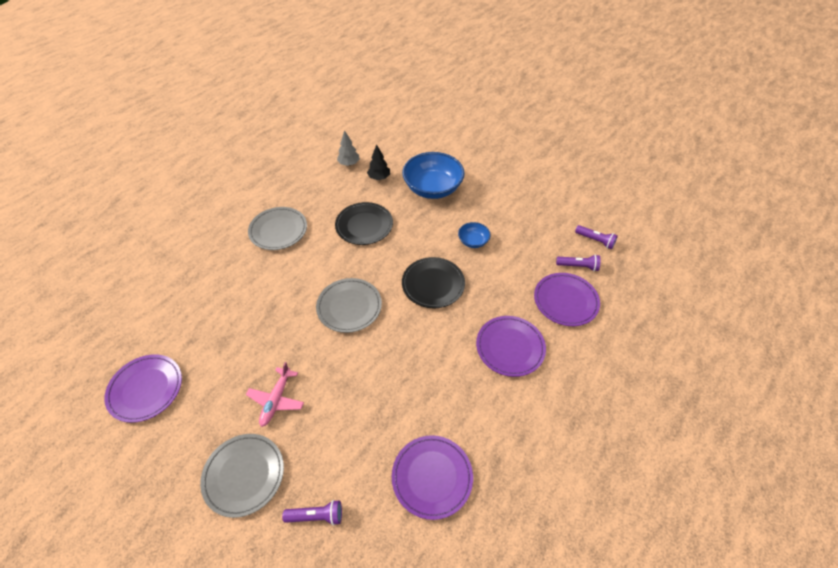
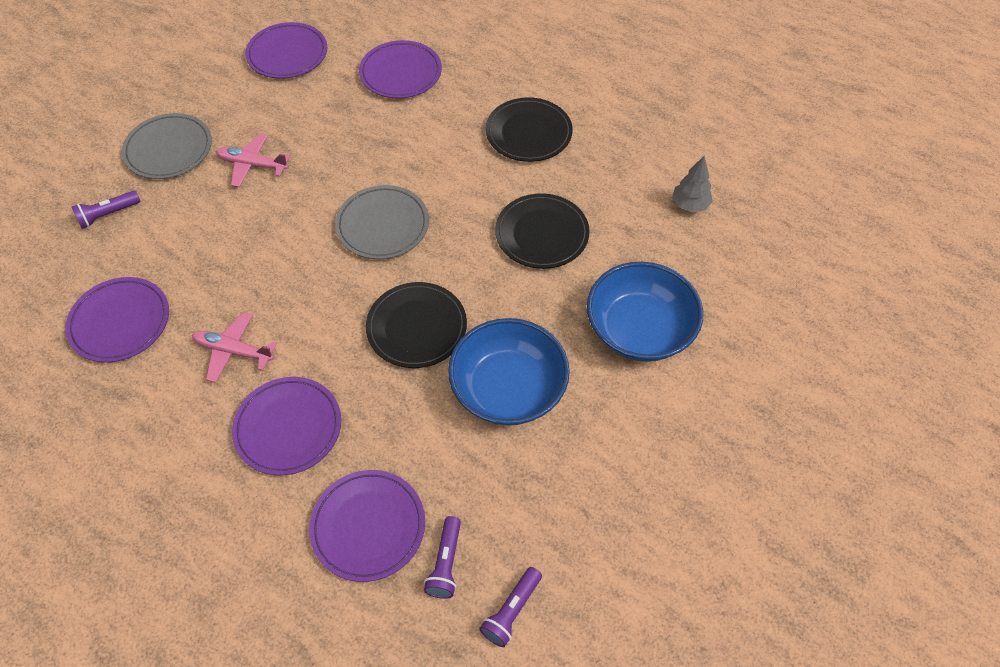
camera: 90 degrees right, 5 degrees up
grey plate [248,207,307,250] -> black plate [486,97,573,162]
purple flashlight [282,500,342,526] -> purple flashlight turned 60 degrees clockwise [72,191,140,229]
black tree [367,144,390,180] -> none
blue bowl [458,222,491,248] -> blue bowl [448,318,570,426], size x2.06
none -> pink plane [192,312,277,383]
none -> purple plate [359,40,442,99]

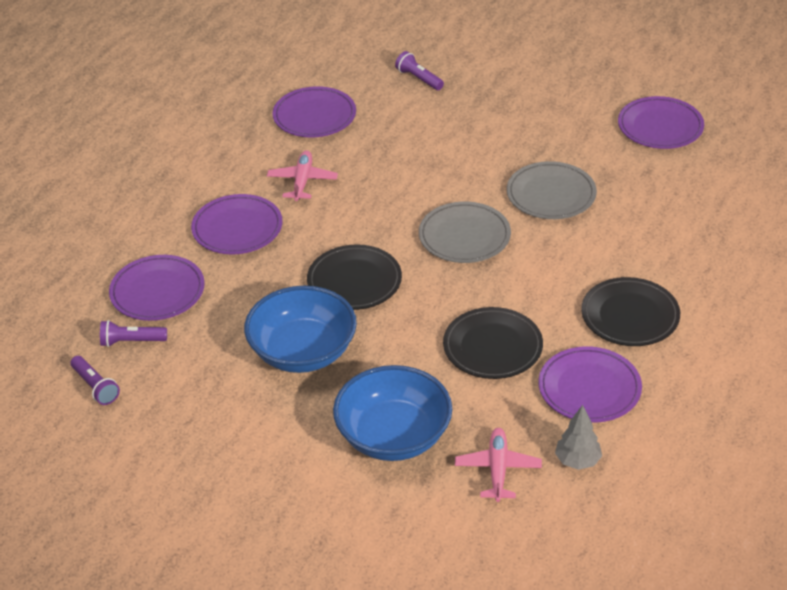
camera: 80 degrees right, 15 degrees down
grey plate [122,113,212,179] -> grey plate moved to [507,161,597,219]
pink plane [216,133,291,187] -> pink plane moved to [455,428,542,502]
purple plate [359,40,442,99] -> purple plate moved to [538,346,642,423]
purple flashlight [479,567,542,647] -> purple flashlight turned 150 degrees counterclockwise [70,356,120,405]

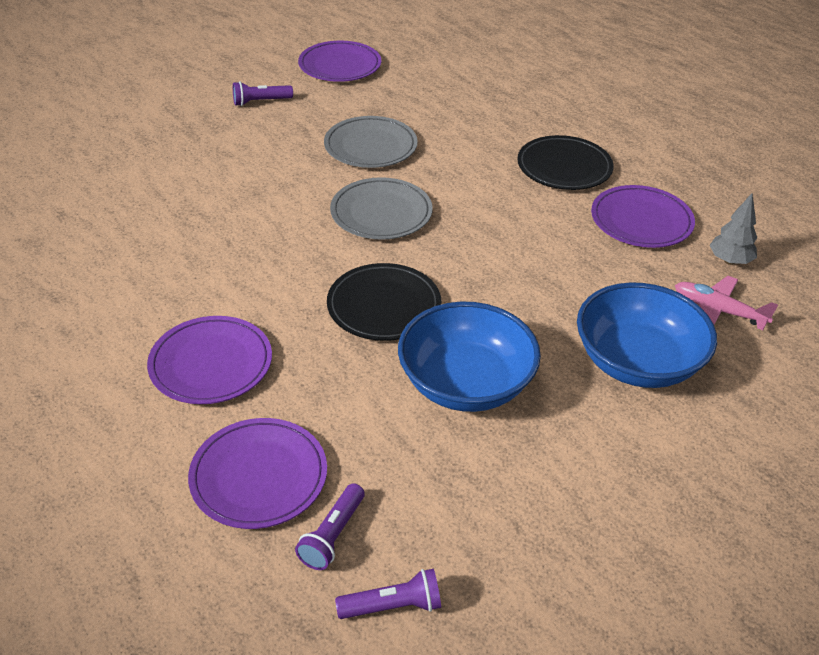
camera: 65 degrees left, 0 degrees up
pink plane [267,150,338,201] -> none
purple plate [272,86,356,137] -> none
purple flashlight [395,51,444,90] -> purple flashlight moved to [233,81,293,106]
black plate [443,307,543,379] -> none

